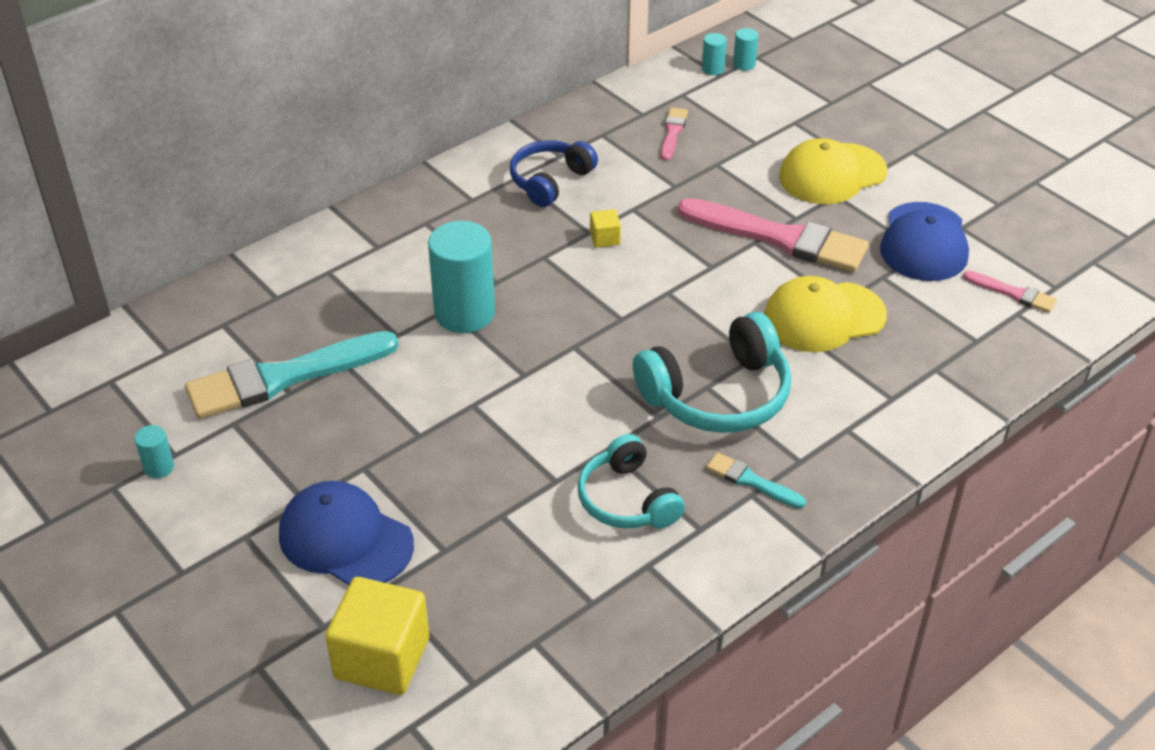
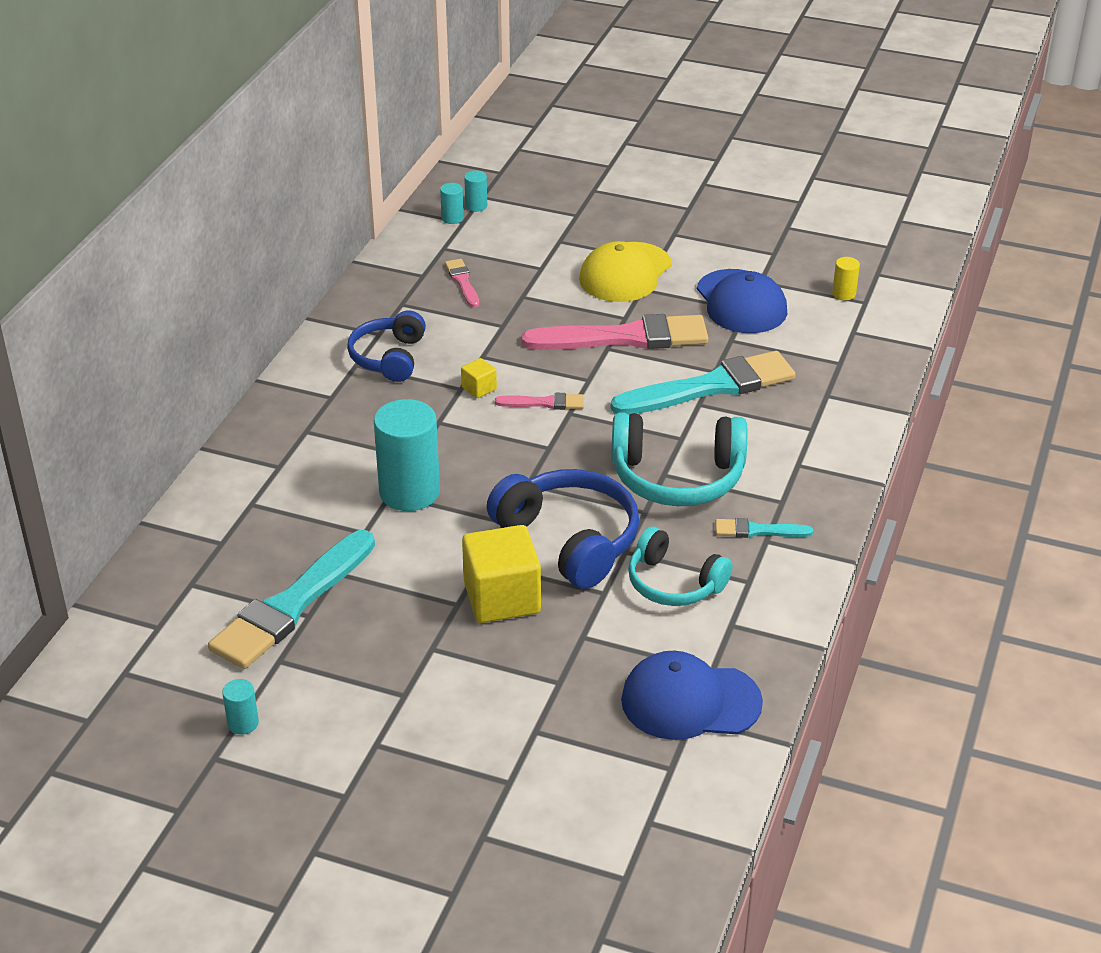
camera: 30 degrees left, 5 degrees down
blue cap [279,481,414,585] -> blue cap moved to [621,651,763,740]
yellow cube [325,577,429,695] -> yellow cube moved to [462,525,541,623]
turquoise headphones [633,312,791,433] -> turquoise headphones turned 60 degrees clockwise [611,412,747,506]
yellow cap [764,276,887,352] -> turquoise brush [611,351,796,415]
pink brush [963,271,1057,313] -> pink brush moved to [495,393,584,410]
none -> blue headphones [487,469,639,589]
none -> yellow cylinder [832,257,860,300]

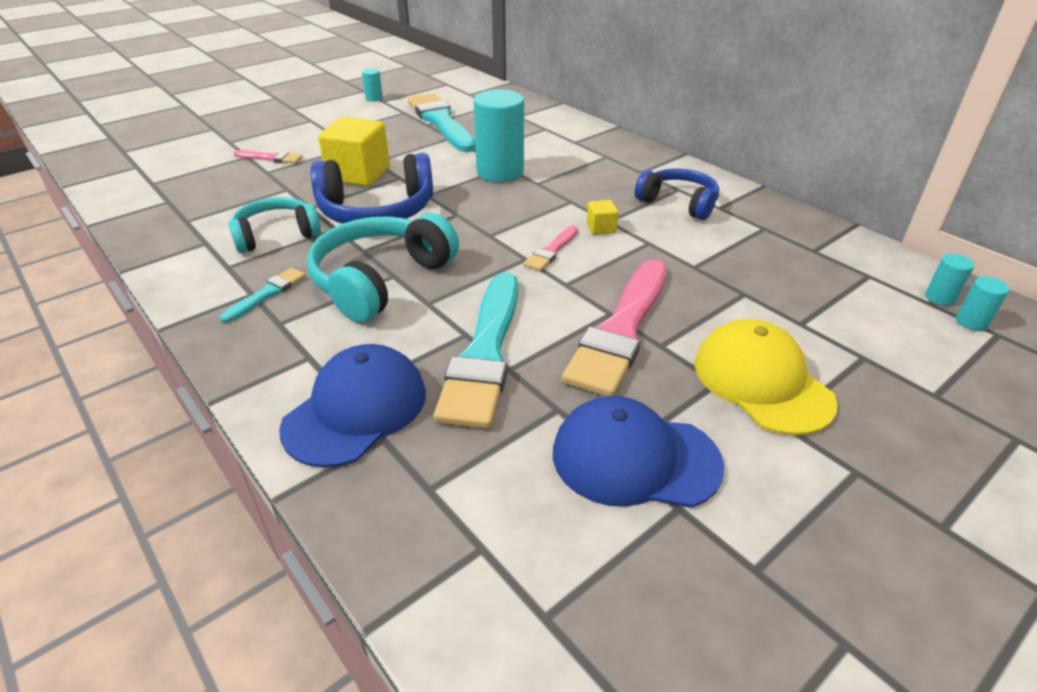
camera: 120 degrees right, 0 degrees up
pink brush [445,259,479,308] -> pink brush moved to [234,150,303,164]
blue cap [621,651,763,740] -> blue cap moved to [279,344,426,468]
yellow cylinder [832,257,860,300] -> none

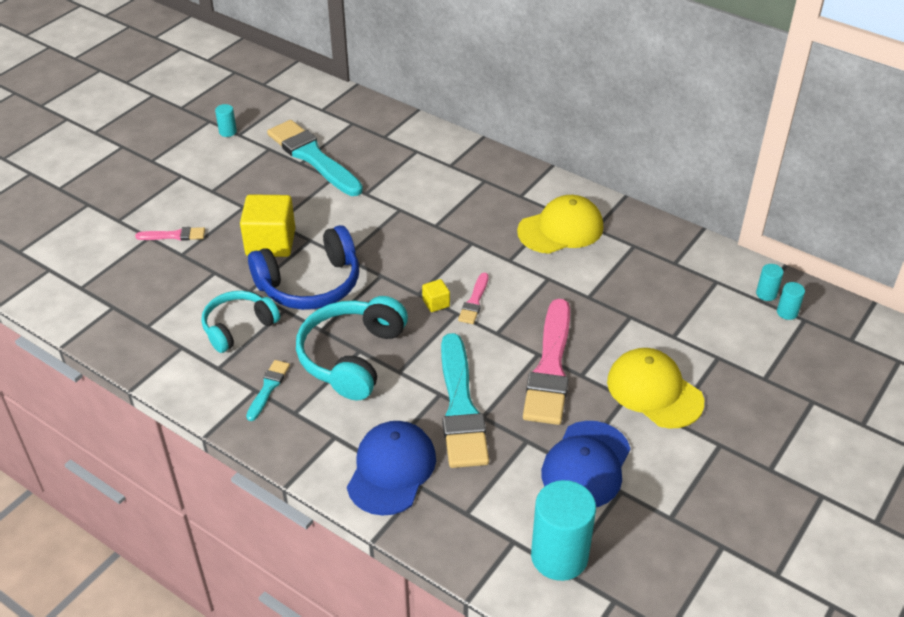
camera: 15 degrees left, 5 degrees up
turquoise cylinder [473,90,524,182] -> turquoise cylinder moved to [531,480,596,581]
blue cap [553,396,724,508] -> blue cap turned 60 degrees counterclockwise [541,421,631,507]
yellow cube [586,200,618,235] -> yellow cube moved to [422,279,450,312]
blue headphones [635,169,719,220] -> yellow cap [517,195,603,254]

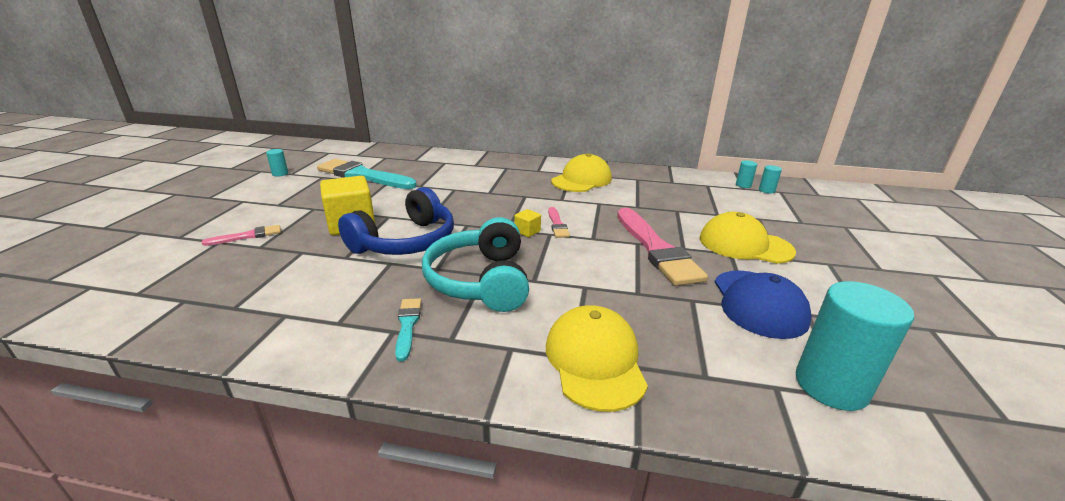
camera: 25 degrees left, 15 degrees down
turquoise headphones [201,291,280,353] -> none
blue cap [347,421,436,516] -> yellow cap [546,305,648,412]
turquoise brush [441,333,489,468] -> none

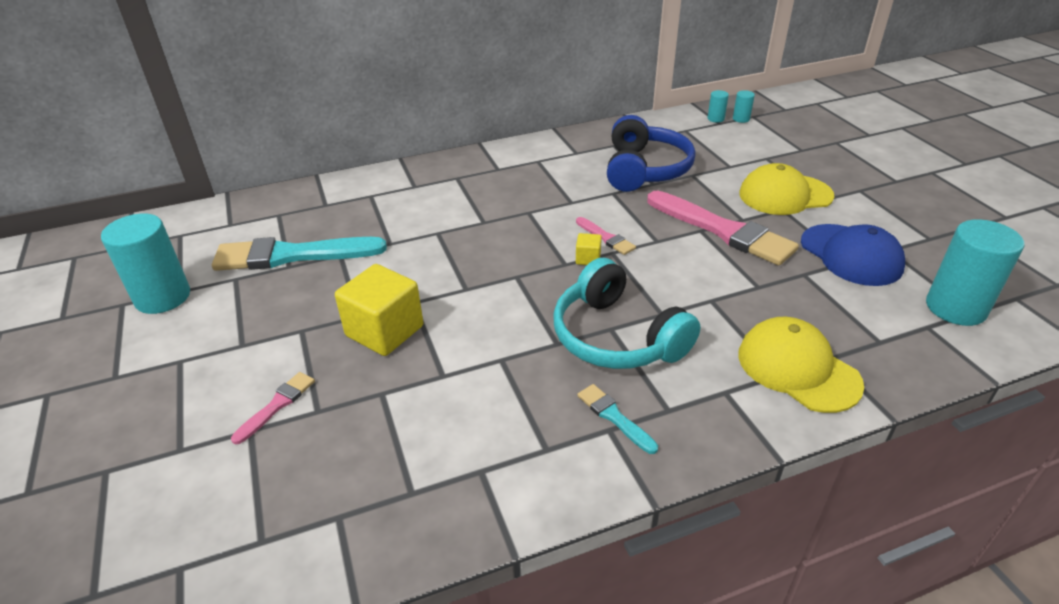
camera: 30 degrees left, 10 degrees up
turquoise cylinder [266,149,288,177] -> turquoise cylinder [101,213,190,314], size x2.25
blue headphones [338,187,454,255] -> blue headphones moved to [607,115,696,192]
yellow cap [551,153,612,192] -> none

